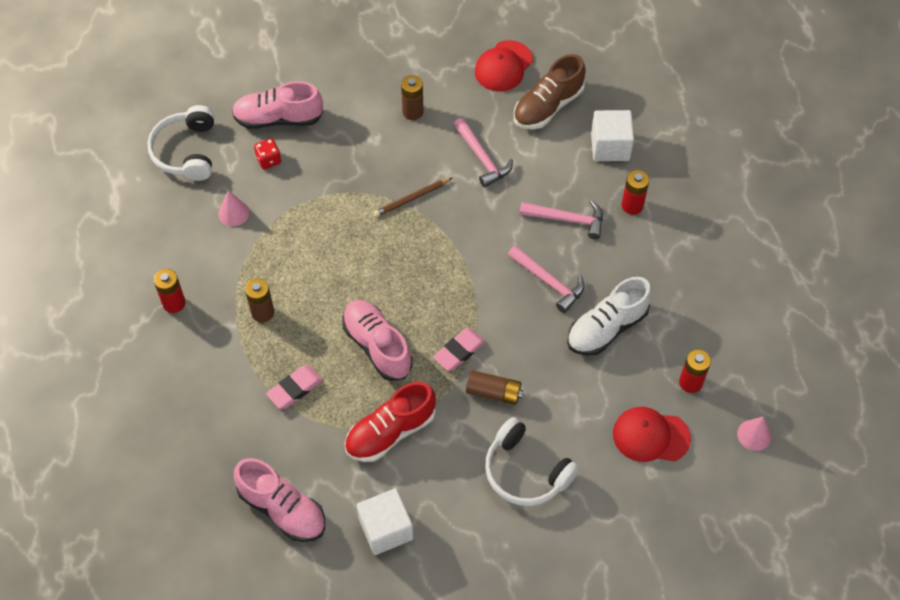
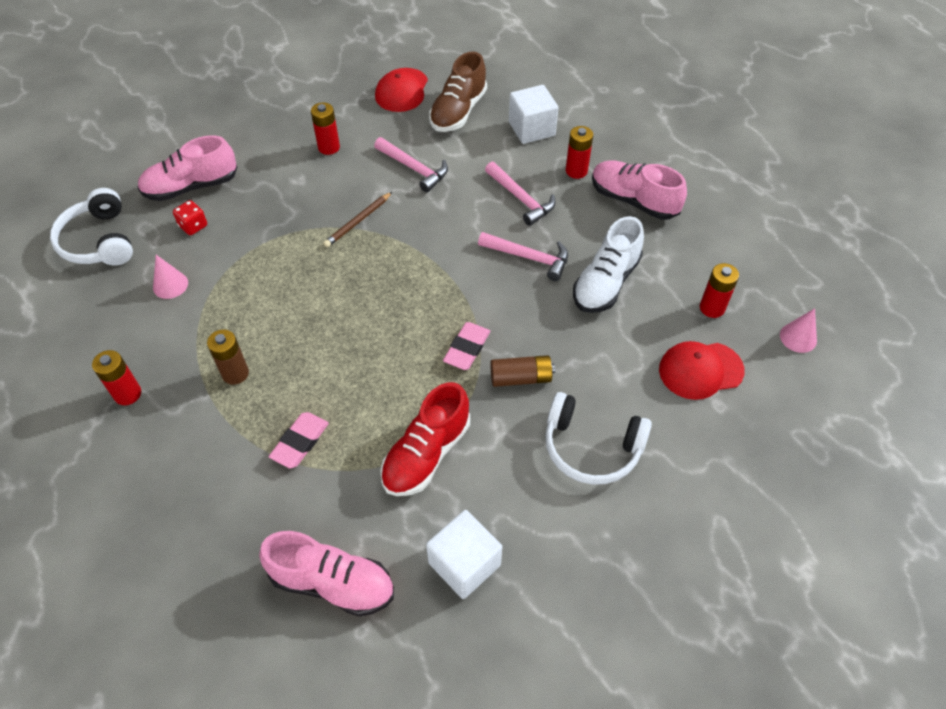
camera: 20 degrees left, 5 degrees down
pink shoe [342,300,413,381] -> pink shoe moved to [592,160,687,220]
brown battery [401,75,424,120] -> red battery [311,102,340,155]
pink hammer [519,200,603,239] -> pink hammer turned 60 degrees clockwise [485,162,555,226]

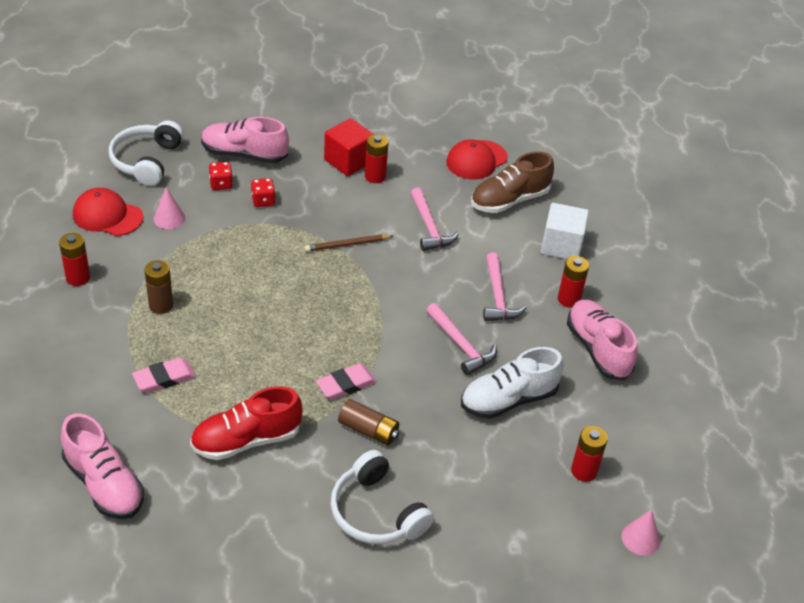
camera: 30 degrees right, 10 degrees down
white cube [426,510,502,599] -> none
red cap [659,341,745,400] -> red cap moved to [73,188,143,236]
none -> red dice [251,178,276,207]
none -> red cube [324,118,374,176]

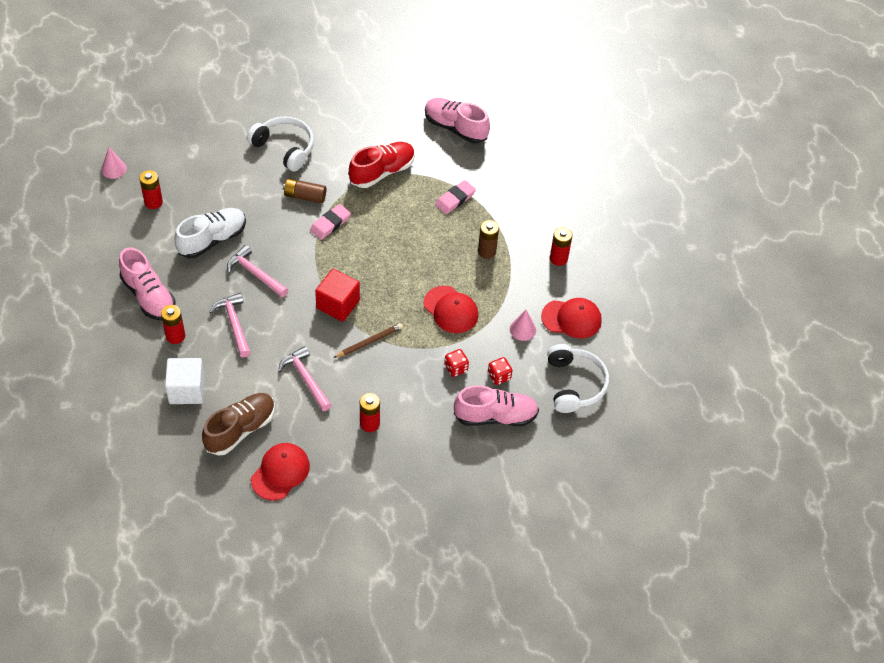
camera: 165 degrees right, 10 degrees up
red cube [324,118,374,176] -> red cube moved to [315,269,360,322]
none -> red cap [423,286,478,333]

